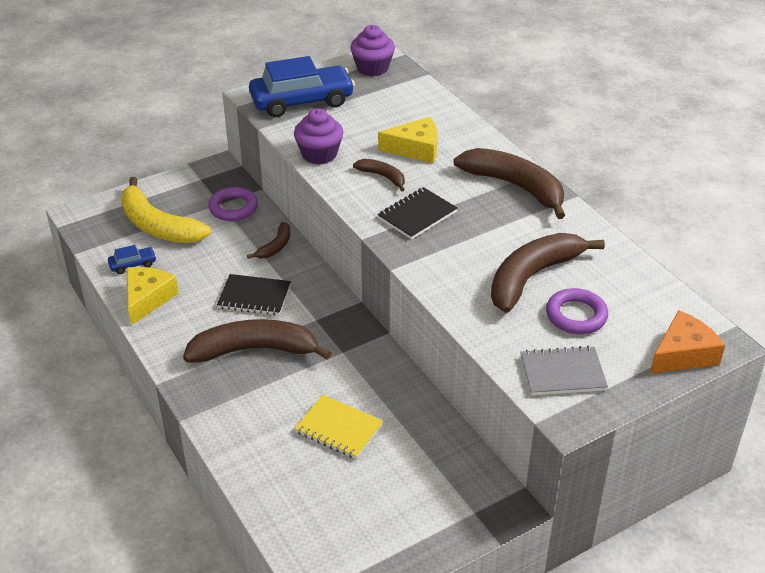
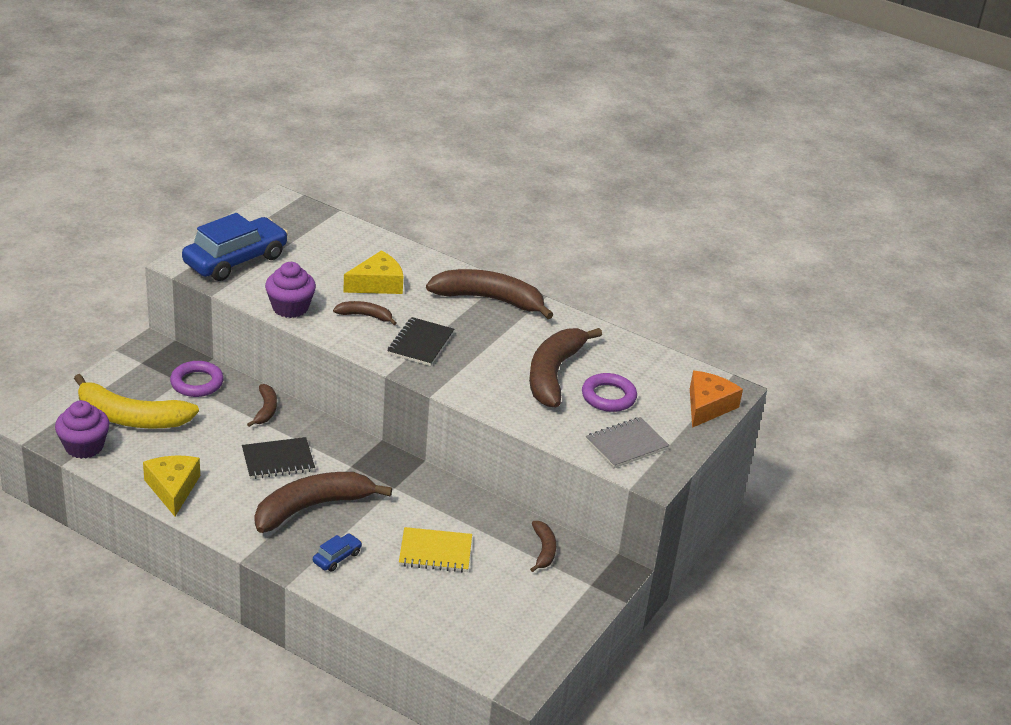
camera: 30 degrees left, 5 degrees down
blue car [108,245,157,274] -> blue car moved to [313,533,362,572]
purple cupcake [350,25,395,76] -> purple cupcake moved to [55,400,110,459]
none -> brown banana [530,521,556,572]

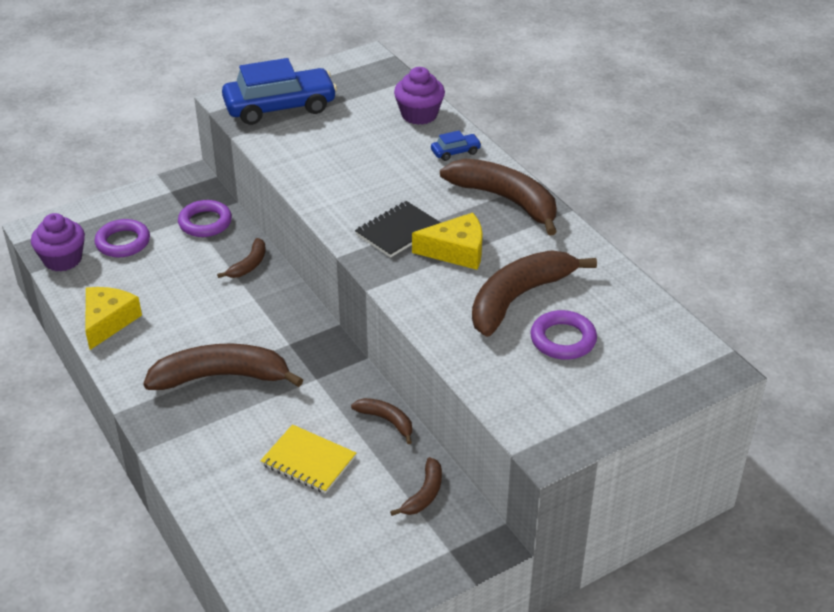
camera: 30 degrees right, 5 degrees up
yellow banana [74,374,199,429] -> purple ring [94,219,150,257]
black notebook [242,437,315,479] -> none
purple cupcake [265,262,316,318] -> purple cupcake moved to [394,67,445,125]
blue car [313,533,362,572] -> blue car moved to [431,131,482,161]
brown banana [333,301,397,325] -> brown banana moved to [351,398,412,444]
yellow cheese [343,250,403,294] -> yellow cheese moved to [412,213,483,270]
grey notebook [586,417,670,468] -> none
orange cheese [690,371,743,428] -> none

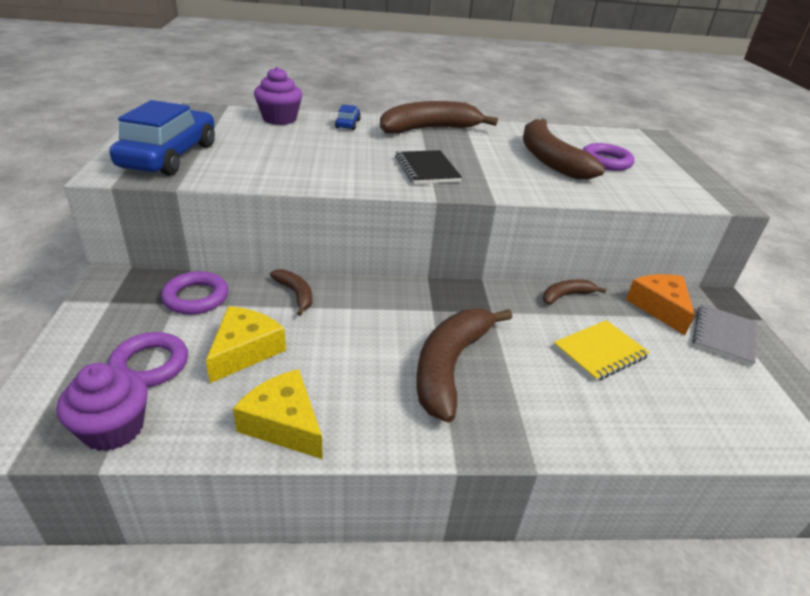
camera: 65 degrees left, 5 degrees down
brown banana [390,457,442,516] -> orange cheese [626,274,695,335]
yellow cheese [412,213,483,270] -> yellow cheese moved to [206,306,286,383]
none -> grey notebook [692,304,756,366]

